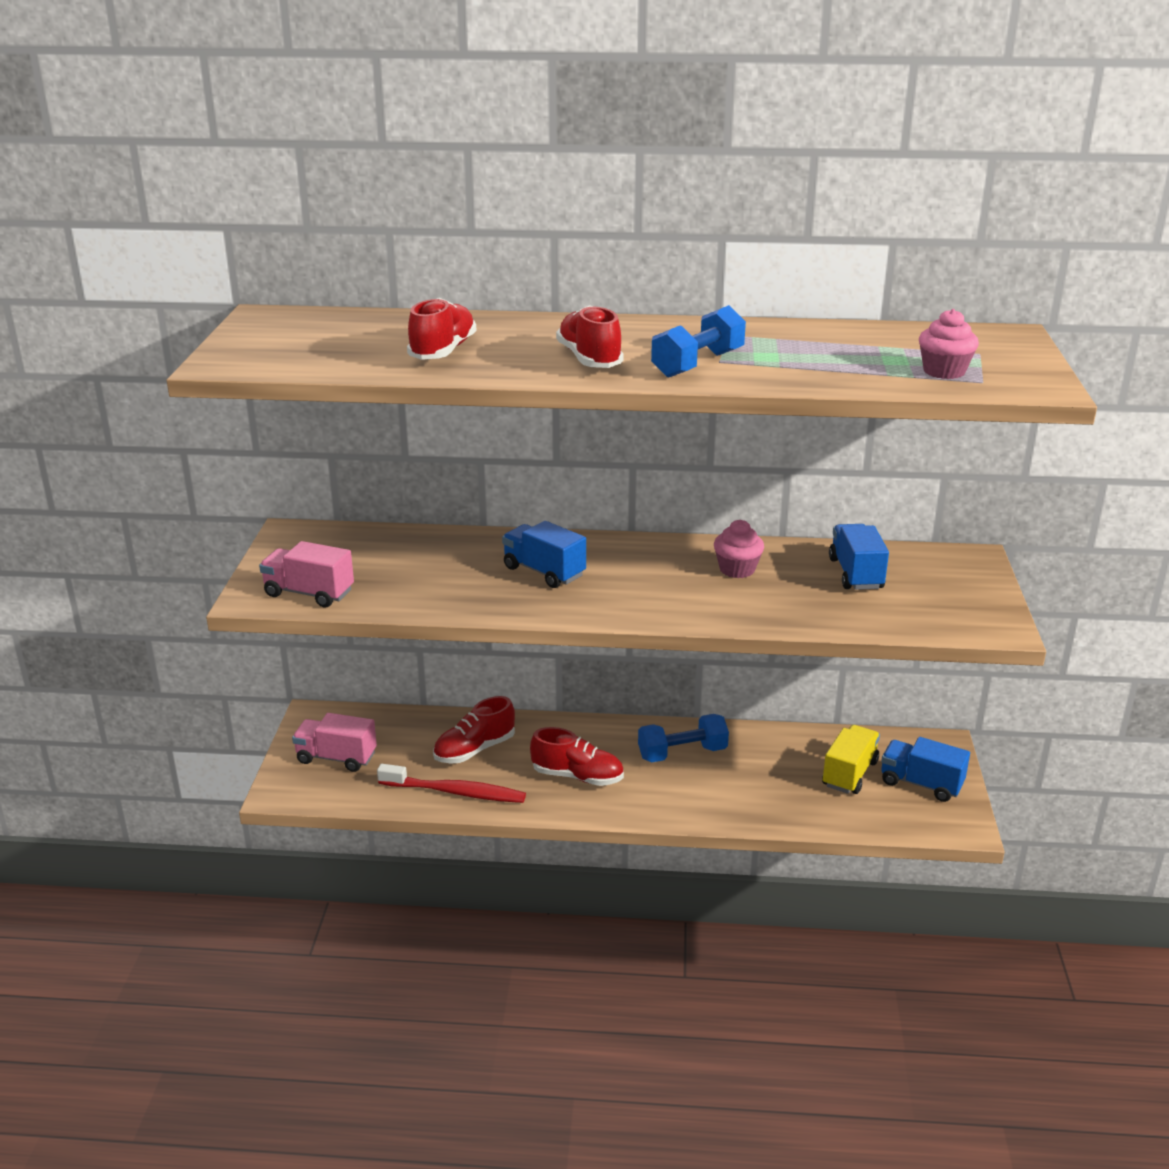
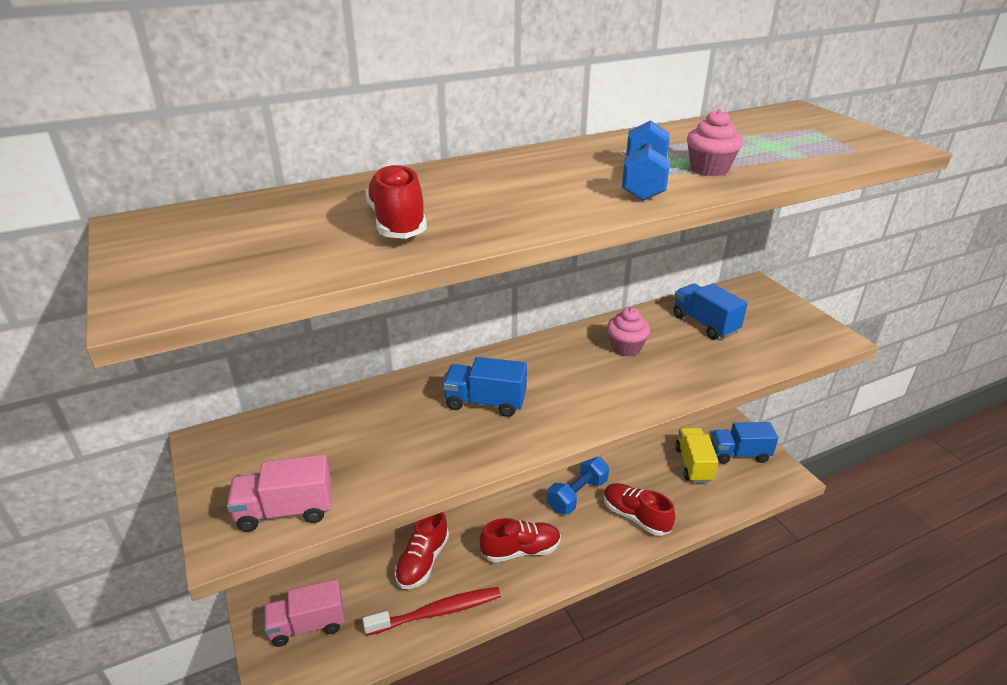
camera: 30 degrees left, 5 degrees up
red shoe [556,305,624,368] -> red shoe moved to [604,483,676,536]
pink cupcake [919,309,979,379] -> pink cupcake moved to [687,109,743,176]

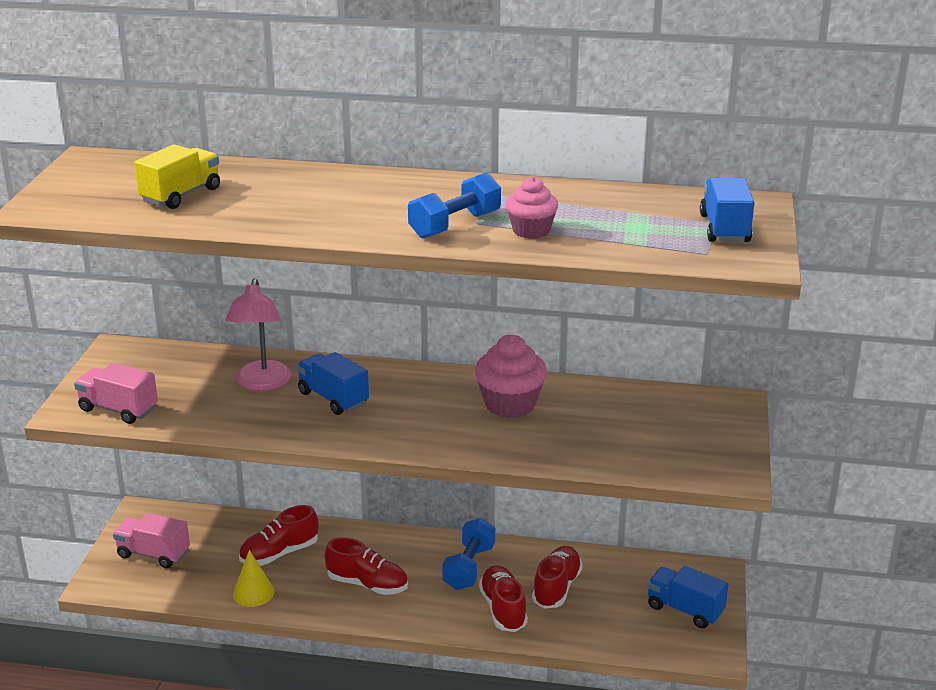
camera: 35 degrees right, 5 degrees down
red toothbrush [362,587,501,636] -> yellow cone [233,550,275,607]
red shoe [365,164,427,239] -> red shoe moved to [532,546,583,609]
blue dumbbell [547,456,609,514] -> blue dumbbell turned 60 degrees counterclockwise [442,518,495,590]
pink cupcake [607,307,650,356] -> pink cupcake [475,335,547,418], size x1.55
blue truck [673,283,748,340] -> blue truck moved to [700,178,755,242]
yellow truck [675,428,719,483] -> yellow truck moved to [134,144,220,209]
none -> pink lamp [226,278,291,391]

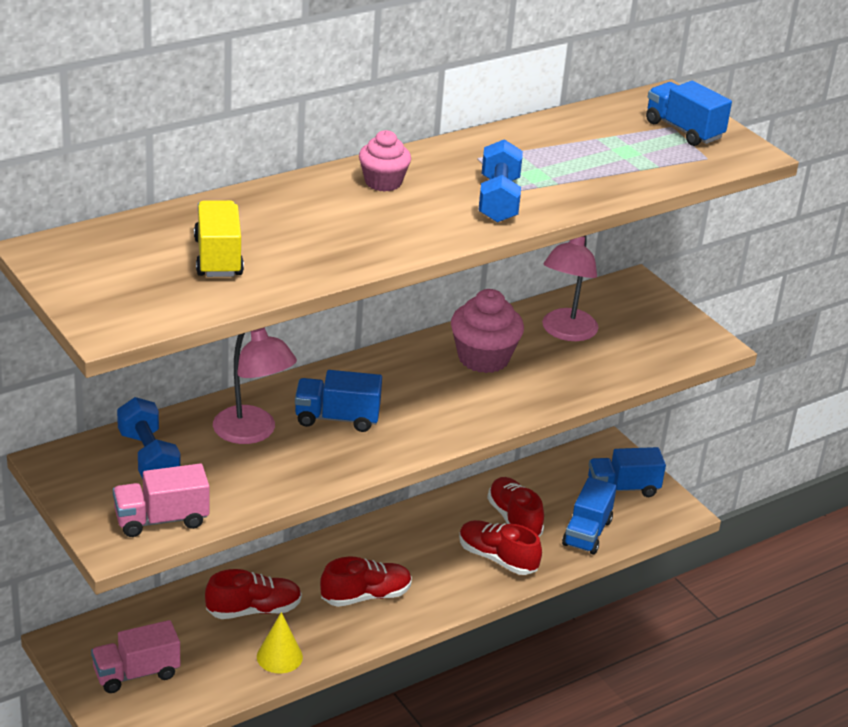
camera: 45 degrees left, 5 degrees up
red shoe [239,505,318,566] -> red shoe turned 120 degrees counterclockwise [205,569,302,619]
blue dumbbell [442,518,495,590] -> blue dumbbell moved to [117,397,181,479]
pink cupcake [506,177,558,239] -> pink cupcake moved to [359,130,411,192]
none -> pink lamp [542,236,598,341]
none -> blue truck [562,477,617,554]

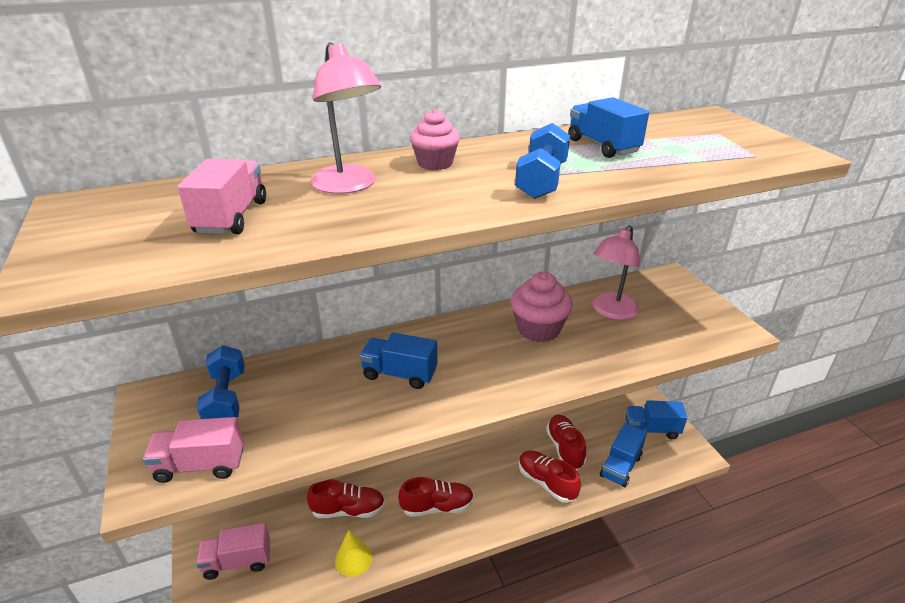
camera: 15 degrees right, 0 degrees up
yellow truck [194,200,244,277] -> pink truck [178,159,266,234]
pink lamp [213,328,297,444] -> pink lamp moved to [311,42,381,194]
blue truck [646,81,732,146] -> blue truck moved to [569,97,649,158]

